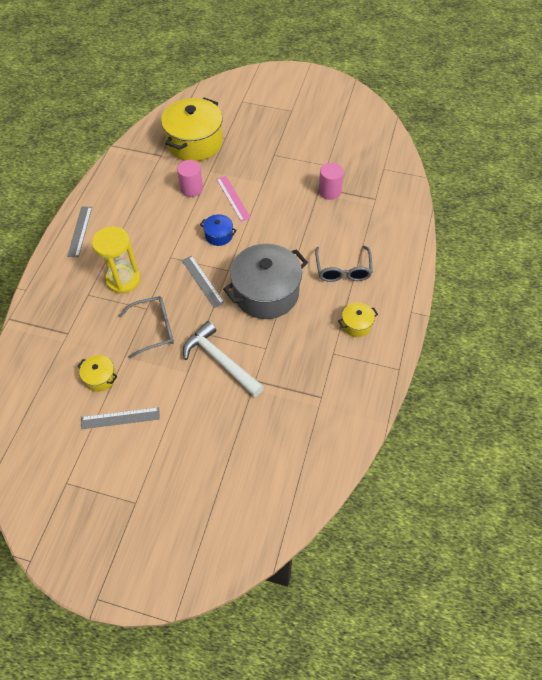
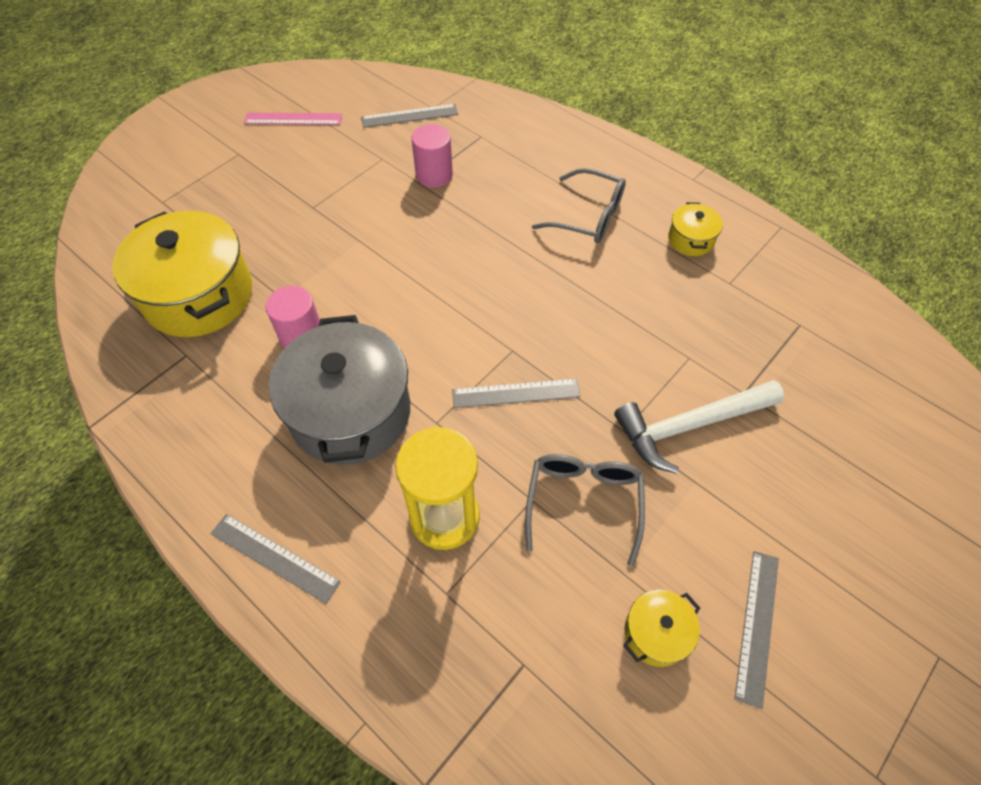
camera: 65 degrees left, 0 degrees up
blue pot [200,214,237,246] -> none
pink ruler [217,176,251,222] -> pink ruler moved to [244,112,342,125]
grey pot [223,244,308,319] -> grey pot moved to [269,315,410,465]
none -> grey ruler [361,104,458,128]

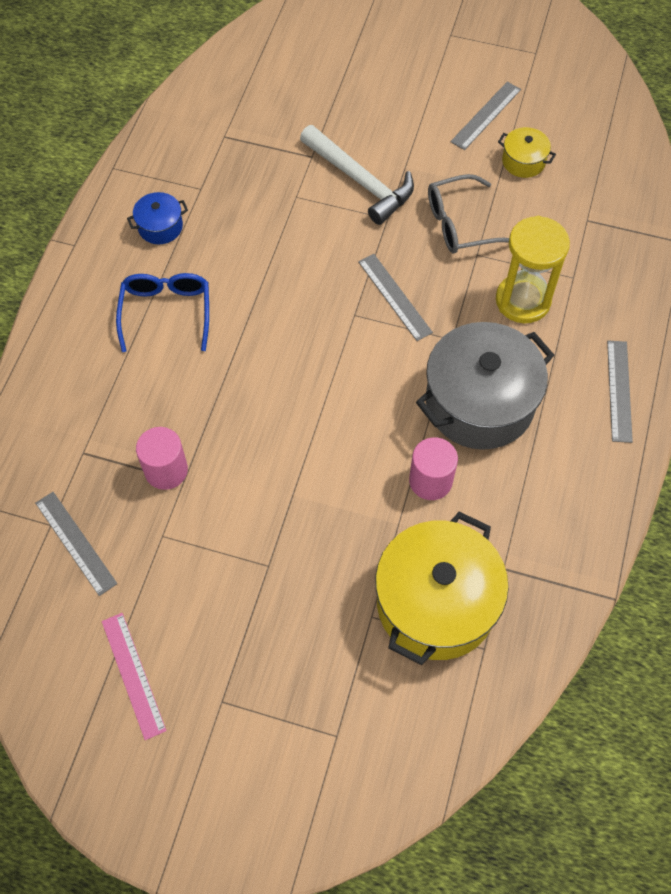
camera: 115 degrees left, 5 degrees up
grey glasses [532,168,626,243] -> blue glasses [116,273,209,352]
yellow pot [668,202,723,256] -> blue pot [127,192,188,244]
grey ruler [735,551,779,709] -> grey ruler turned 45 degrees counterclockwise [450,82,521,150]

